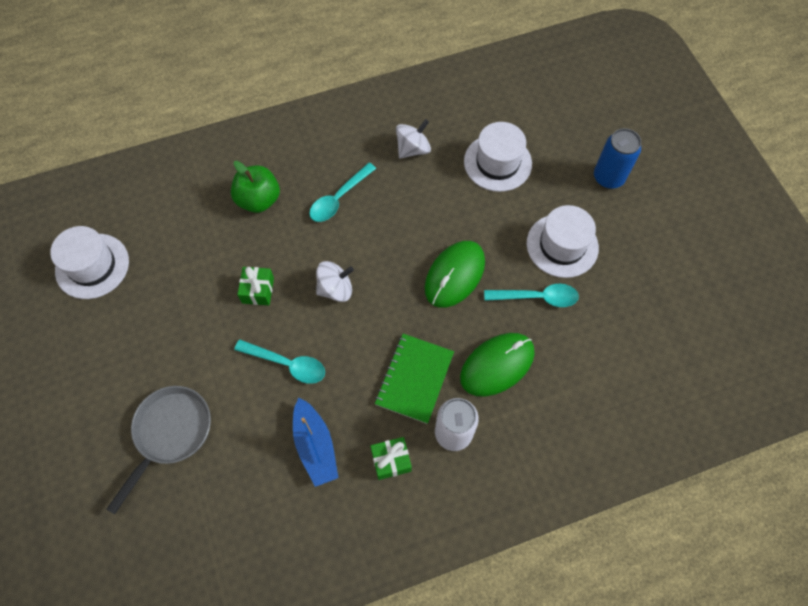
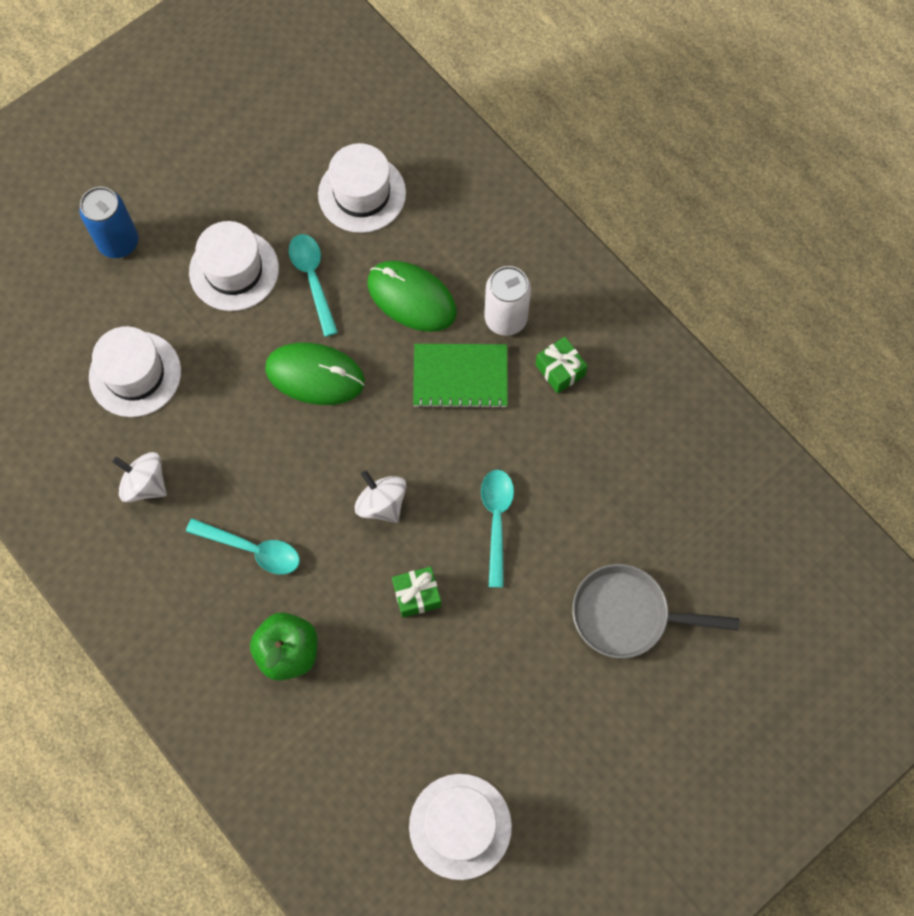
camera: 110 degrees left, 5 degrees up
blue boat [293,398,338,487] -> none
none -> white hat [318,143,406,233]

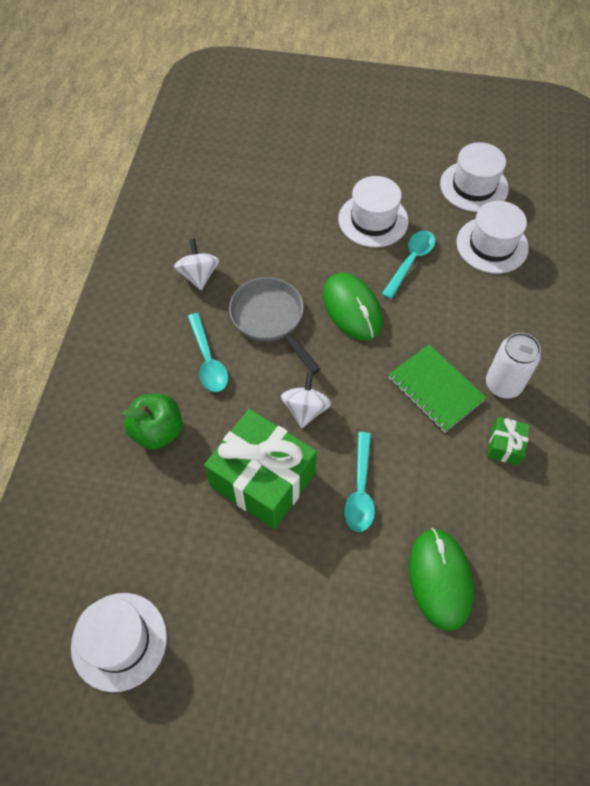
camera: 50 degrees right, 10 degrees down
blue can [80,187,138,258] -> none
white hat [89,326,181,417] -> white hat moved to [440,142,509,212]
green mouse [368,261,456,332] -> green mouse moved to [409,528,474,631]
green gift [392,567,441,618] -> green gift [204,409,317,529], size x2.24
turquoise spoon [481,470,514,588] -> turquoise spoon turned 135 degrees clockwise [344,432,375,532]
grey pan [572,564,740,658] -> grey pan moved to [229,277,321,374]

